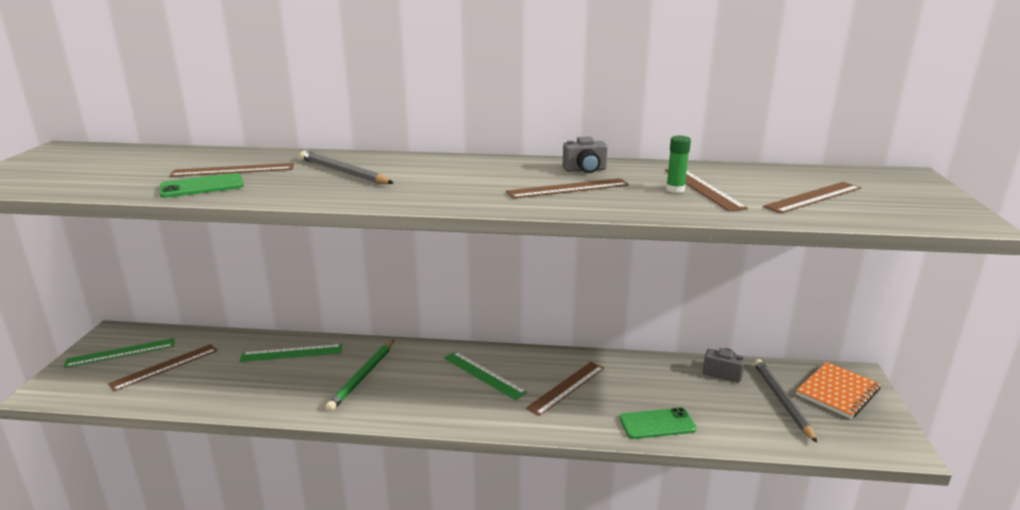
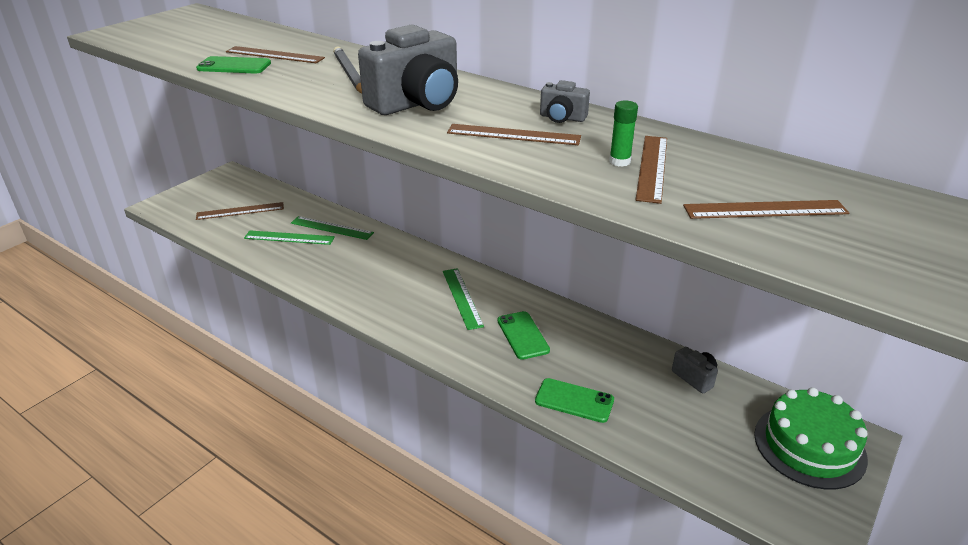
camera: 30 degrees right, 10 degrees up
green ruler [64,338,174,368] -> green ruler moved to [244,230,335,245]
green pencil [326,340,394,411] -> none
brown ruler [526,362,604,416] -> green phone [497,311,550,360]
grey pencil [754,359,817,443] -> none
orange notebook [796,362,881,419] -> green cake [754,387,868,489]
none -> grey camera [358,25,458,115]

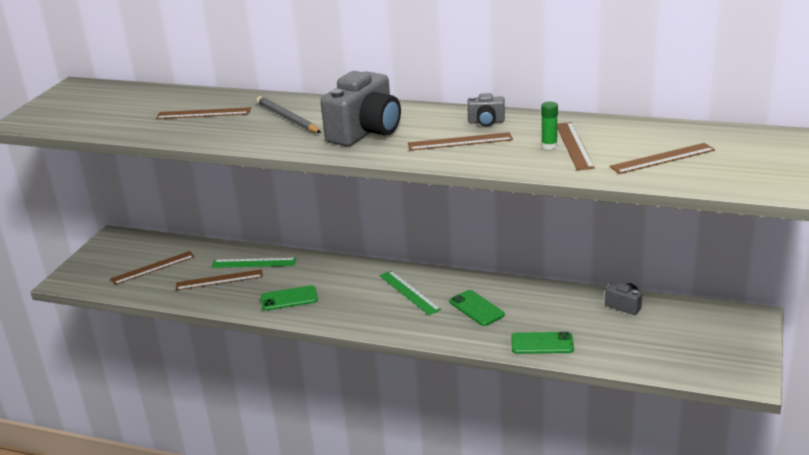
camera: 15 degrees left, 5 degrees down
green phone [196,56,271,74] -> green phone moved to [261,285,318,311]
green ruler [244,230,335,245] -> brown ruler [176,269,263,290]
green cake [754,387,868,489] -> none

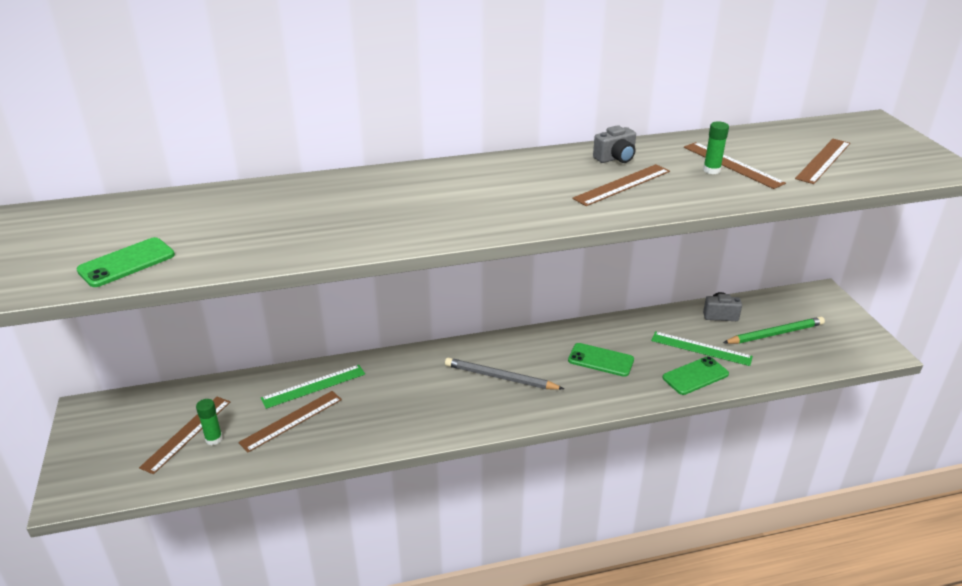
camera: 35 degrees left, 5 degrees up
brown ruler [156,107,251,119] -> none
grey pencil [256,96,321,133] -> grey pencil moved to [445,358,564,390]
green phone [261,285,318,311] -> green phone moved to [77,237,175,287]
grey camera [320,71,401,146] -> none
green ruler [380,271,441,315] -> green ruler moved to [651,331,753,366]
none -> green glue stick [196,399,223,445]
none -> green pencil [723,317,825,344]

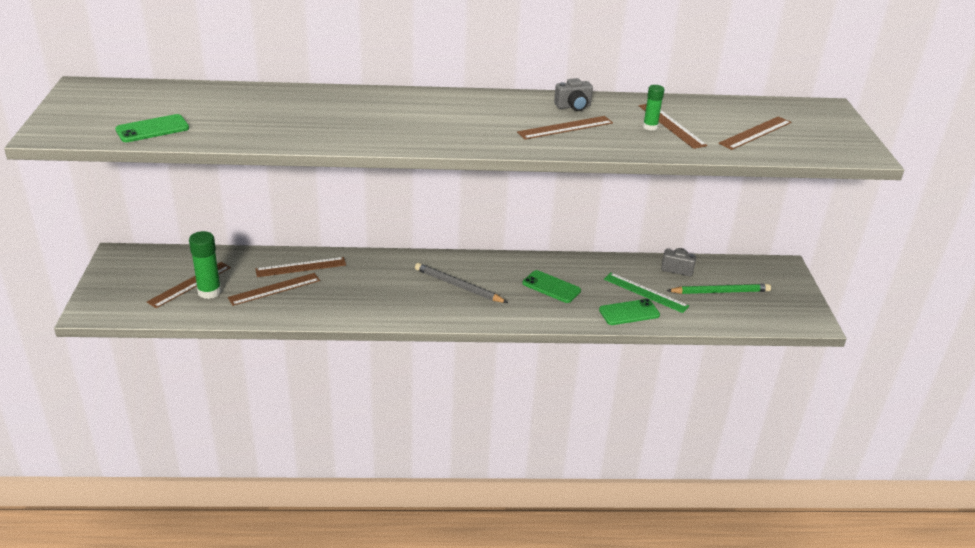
camera: 10 degrees right, 0 degrees up
green glue stick [196,399,223,445] -> green glue stick [189,231,221,299], size x1.67
green ruler [261,365,365,409] -> brown ruler [255,257,346,277]

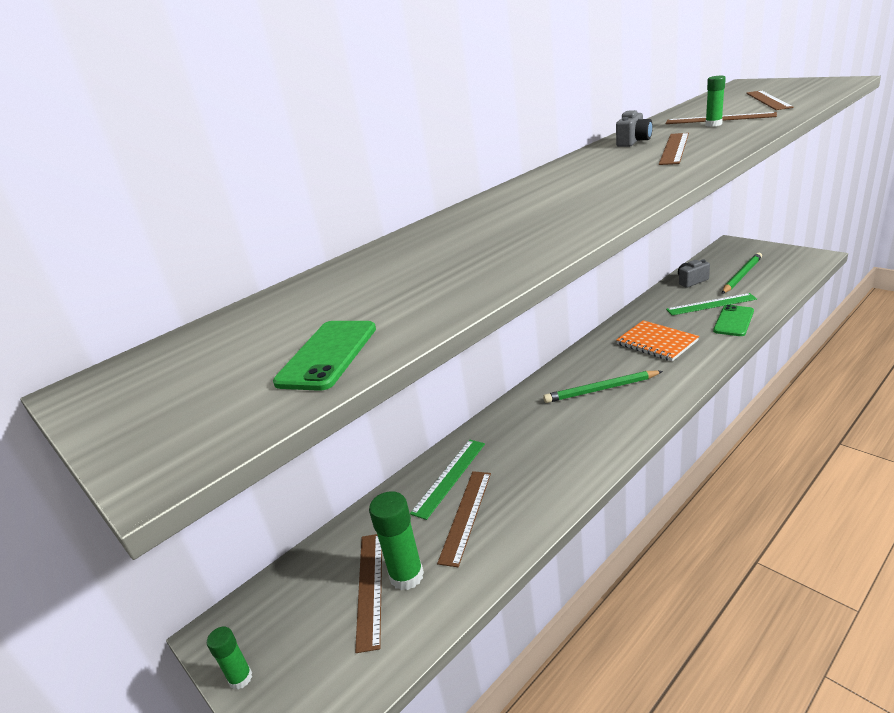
camera: 35 degrees left, 5 degrees down
brown ruler [255,257,346,277] -> green ruler [410,440,485,520]
grey pencil [415,263,508,303] -> green pencil [543,371,663,403]
green phone [522,270,581,303] -> orange notebook [616,320,699,361]
none -> green glue stick [207,627,252,690]

